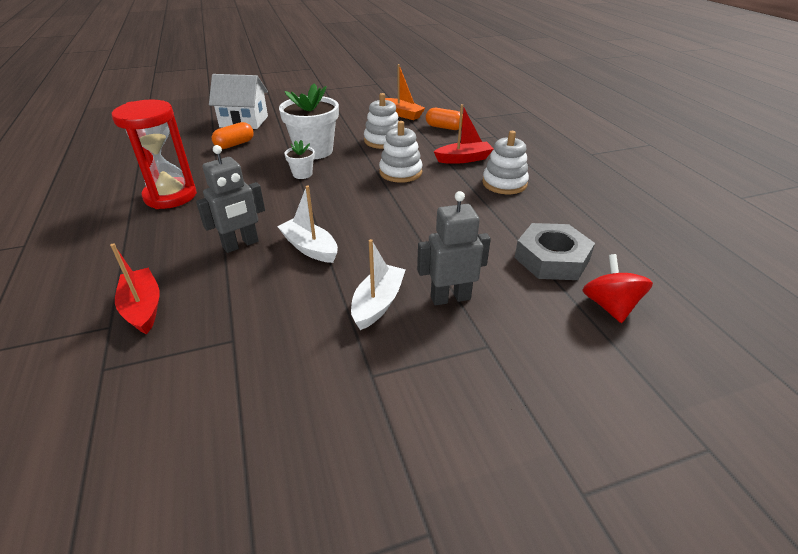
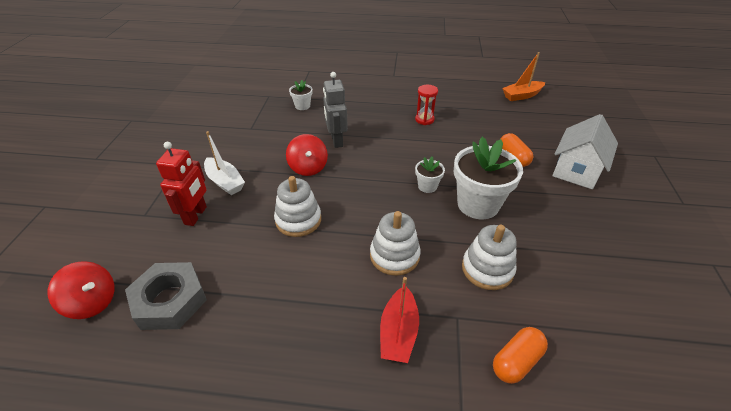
camera: 115 degrees right, 5 degrees up
red boat [110,243,160,334] -> white flower pot [289,80,313,110]
red hourglass [112,100,197,209] -> red hourglass [415,85,438,125], size x0.51
white boat [277,186,338,263] -> red spinning top [286,134,328,176]
orange boat [385,64,425,120] -> orange boat moved to [502,52,545,101]
grey robot [417,191,491,306] -> red robot [156,142,207,226]
white stacking toy [482,131,529,194] -> white stacking toy moved to [274,176,321,237]

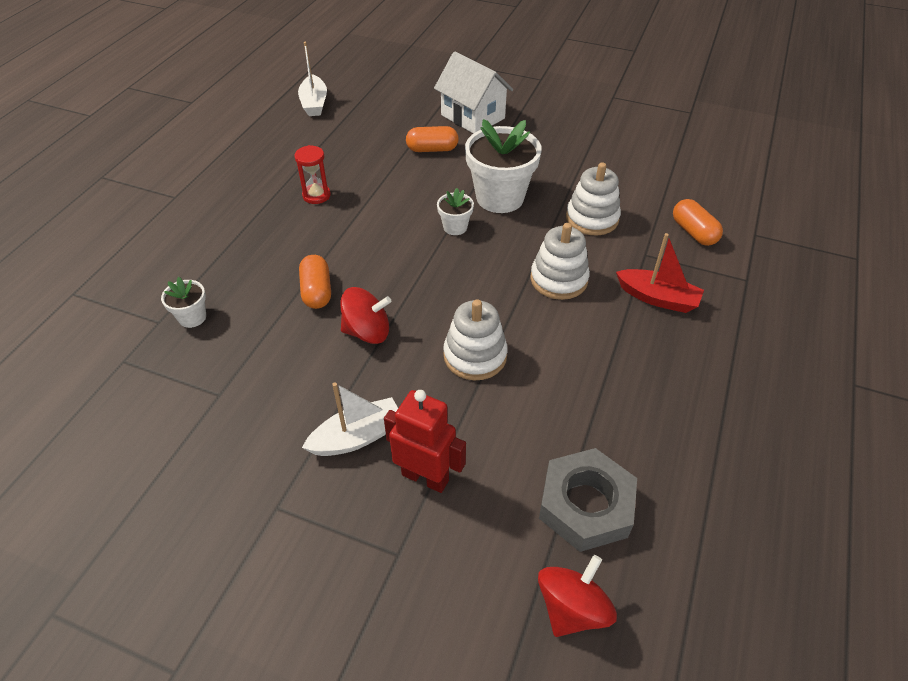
camera: 75 degrees left, 5 degrees up
grey robot [323,72,348,148] -> orange capsule [299,255,331,309]
orange boat [502,52,545,101] -> white boat [298,42,327,116]

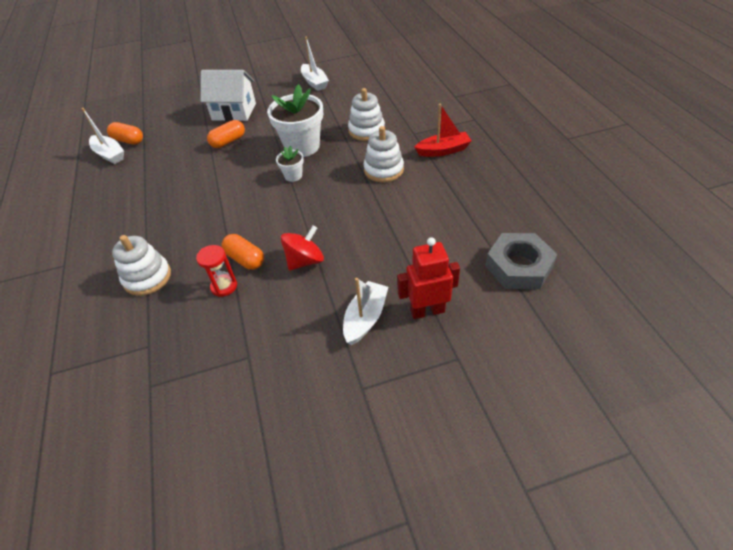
camera: 35 degrees left, 0 degrees up
white flower pot [161,277,206,328] -> none
red hourglass [294,145,331,204] -> red hourglass moved to [196,245,237,297]
white stacking toy [443,299,508,381] -> white stacking toy moved to [112,235,171,296]
red spinning top [538,555,617,637] -> none
orange capsule [673,199,723,246] -> orange capsule moved to [107,122,143,145]
none -> white boat [301,37,329,91]

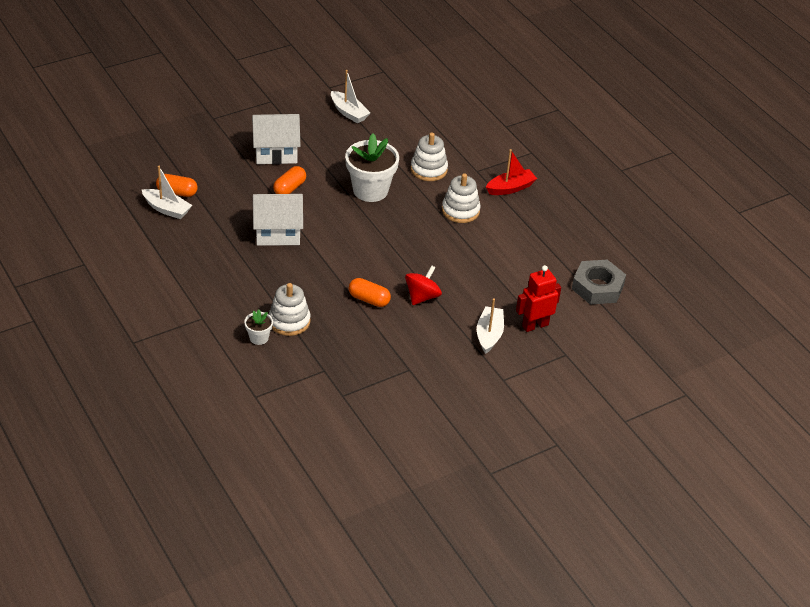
camera: 20 degrees left, 5 degrees down
red hourglass [196,245,237,297] -> none
white flower pot [276,146,304,182] -> white flower pot moved to [244,309,273,345]
none -> white house [253,194,303,246]

